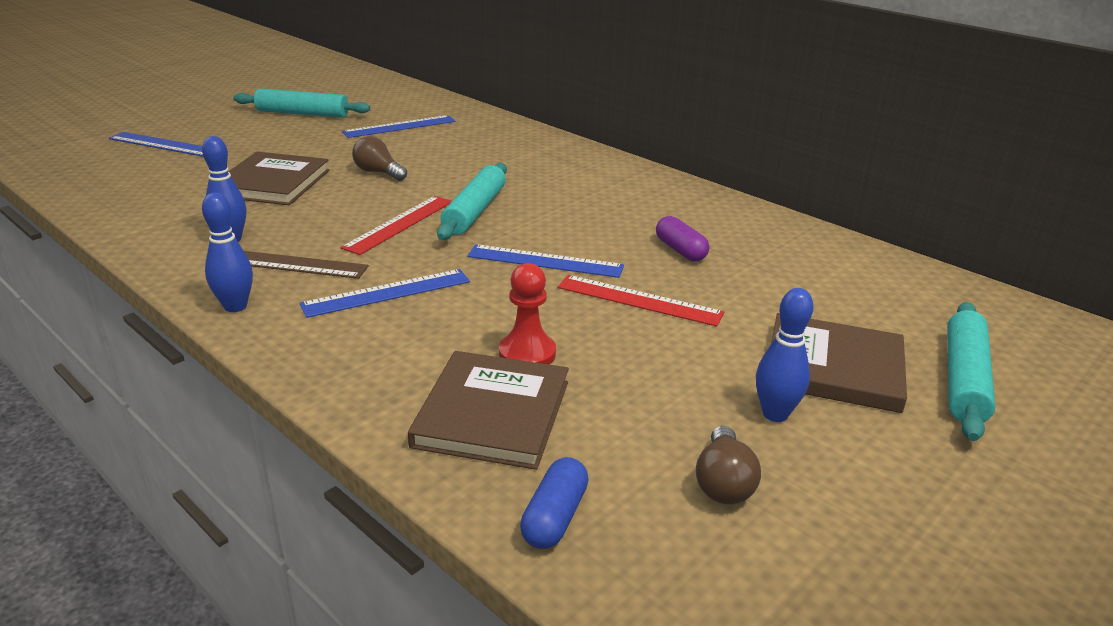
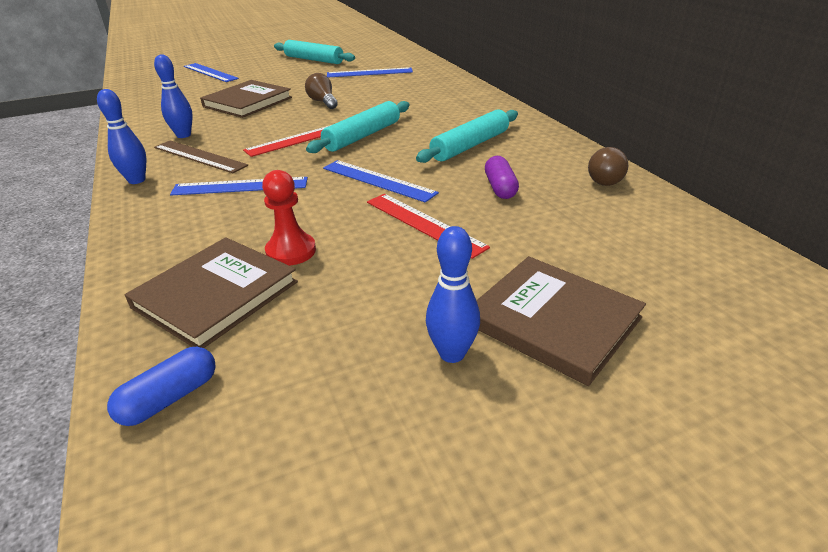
camera: 25 degrees right, 5 degrees up
brown light bulb [696,426,761,504] -> brown light bulb moved to [588,147,628,186]
turquoise rolling pin [947,302,995,441] -> turquoise rolling pin moved to [416,109,518,163]

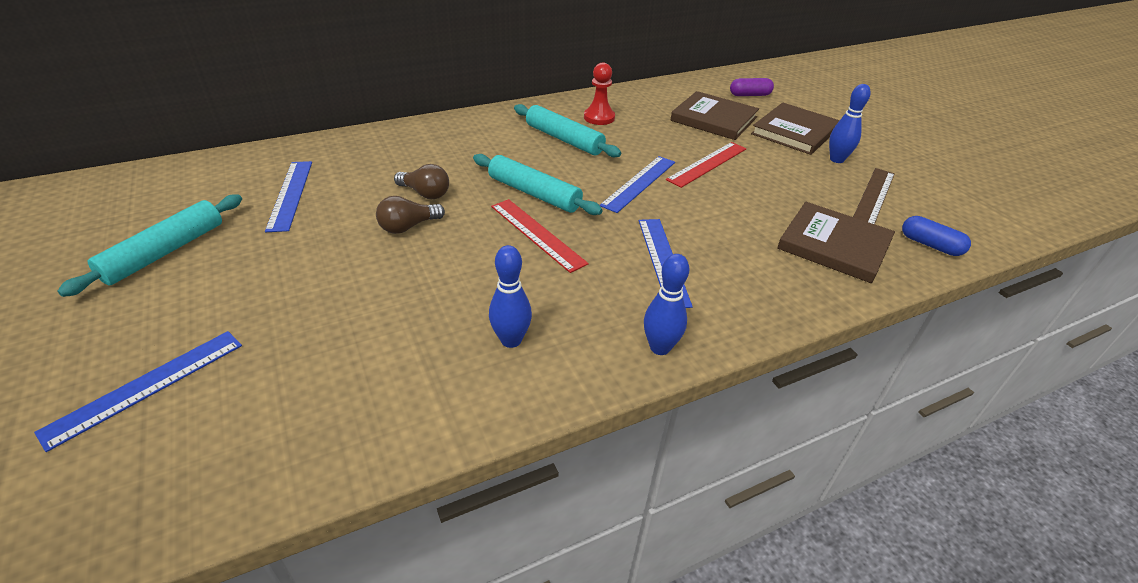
camera: 95 degrees left, 5 degrees up
brown ruler [154,141,248,173] -> brown ruler moved to [853,168,895,224]
brown book [200,80,292,118] -> brown book moved to [670,91,759,140]
red pawn [262,170,316,266] -> red pawn moved to [584,62,615,125]
purple capsule [485,156,519,199] -> purple capsule moved to [730,78,774,96]
brown light bulb [588,147,628,186] -> brown light bulb moved to [394,164,449,199]

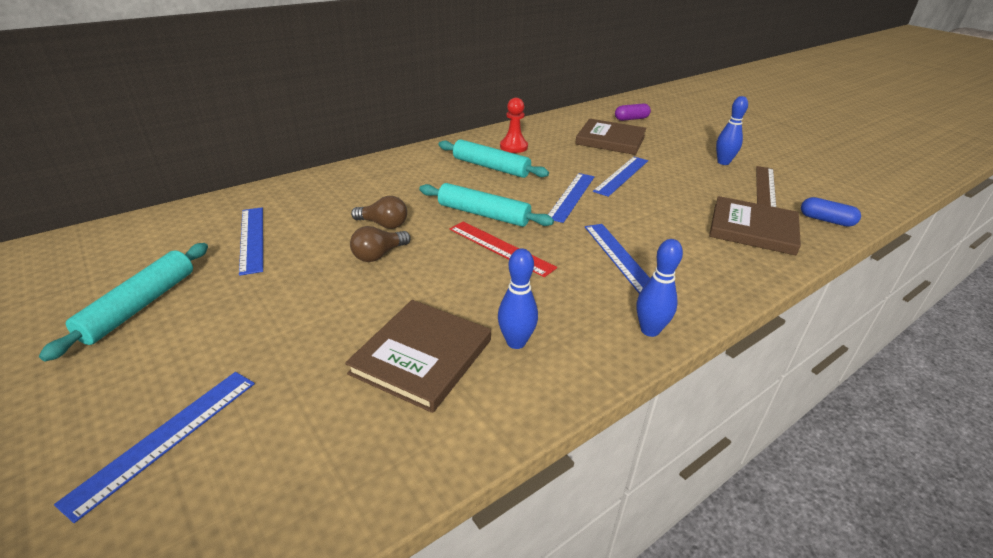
camera: 10 degrees left, 5 degrees down
red ruler [666,142,746,188] -> blue ruler [593,157,648,197]
brown book [751,102,840,155] -> brown book moved to [345,300,491,413]

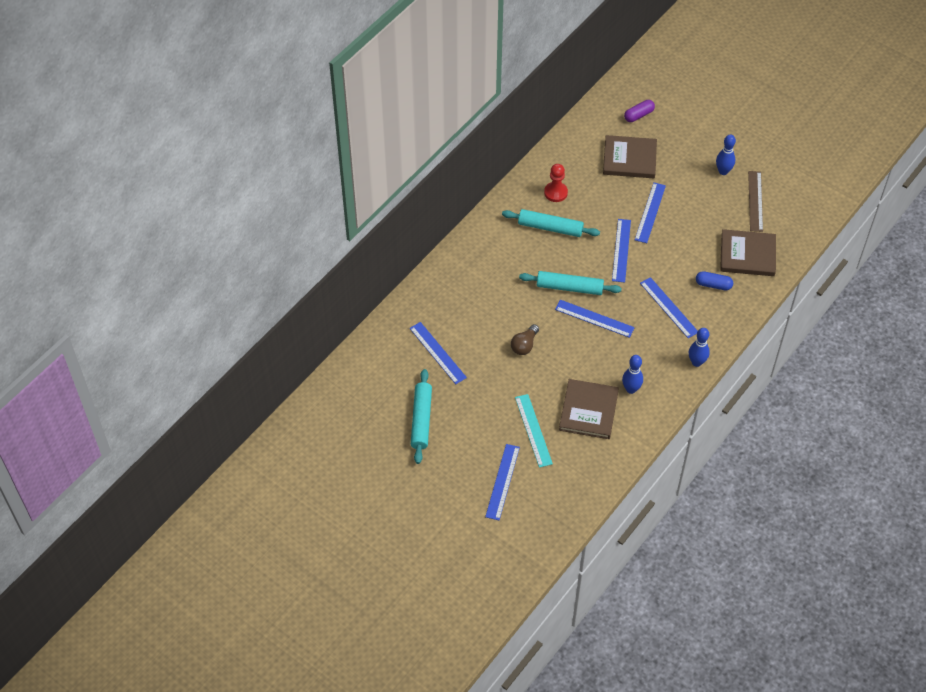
camera: 15 degrees left, 20 degrees up
brown light bulb [351,196,407,229] -> none
red ruler [450,221,557,277] -> blue ruler [555,300,635,338]
blue capsule [801,197,861,227] -> blue capsule moved to [696,271,733,290]
none -> turquoise ruler [515,394,553,468]

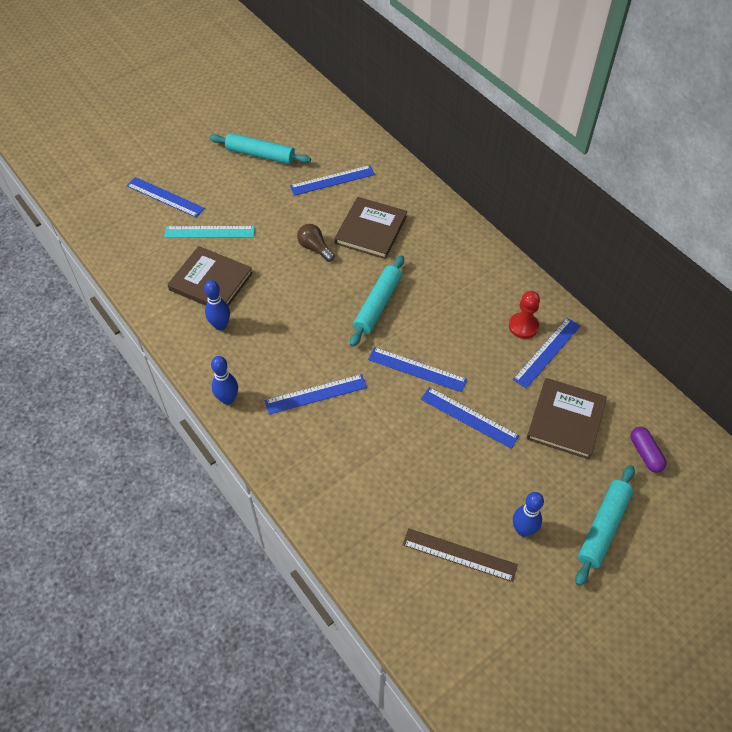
camera: 105 degrees right, 0 degrees up
turquoise rolling pin [502,209,600,237] -> turquoise rolling pin moved to [575,465,635,586]
blue ruler [555,300,635,338] -> blue ruler moved to [513,318,581,389]
blue capsule [696,271,733,290] -> none
brown book [720,229,776,276] -> brown book moved to [334,197,407,259]

